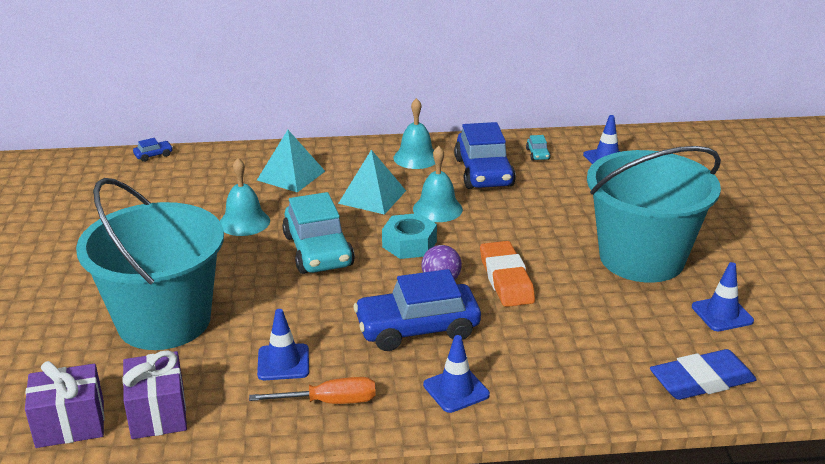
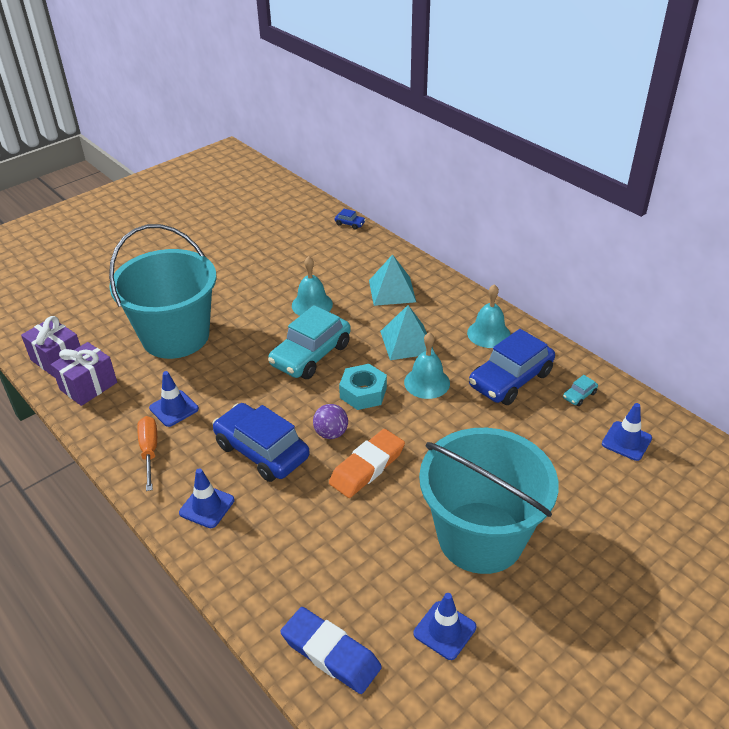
camera: 55 degrees right, 10 degrees up
orange screwdriver [249,377,376,404] -> orange screwdriver turned 150 degrees counterclockwise [137,416,157,491]

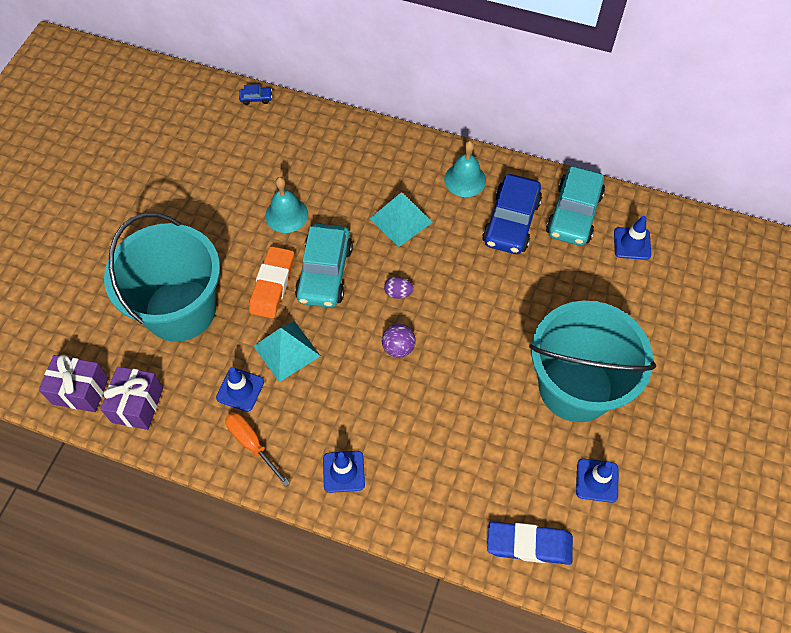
camera: 30 degrees left, 20 degrees up
blue car [213,403,310,482] -> none
orange eraser [329,429,405,498] -> orange eraser moved to [249,246,294,319]
turquoise nut [339,364,387,410] -> purple egg [384,276,414,299]
turquoise pyramid [369,254,416,306] -> turquoise pyramid moved to [254,321,320,382]
turquoise bell [404,332,450,399] -> none
turquoise car [563,375,598,406] -> turquoise car [546,166,605,246], size x2.47

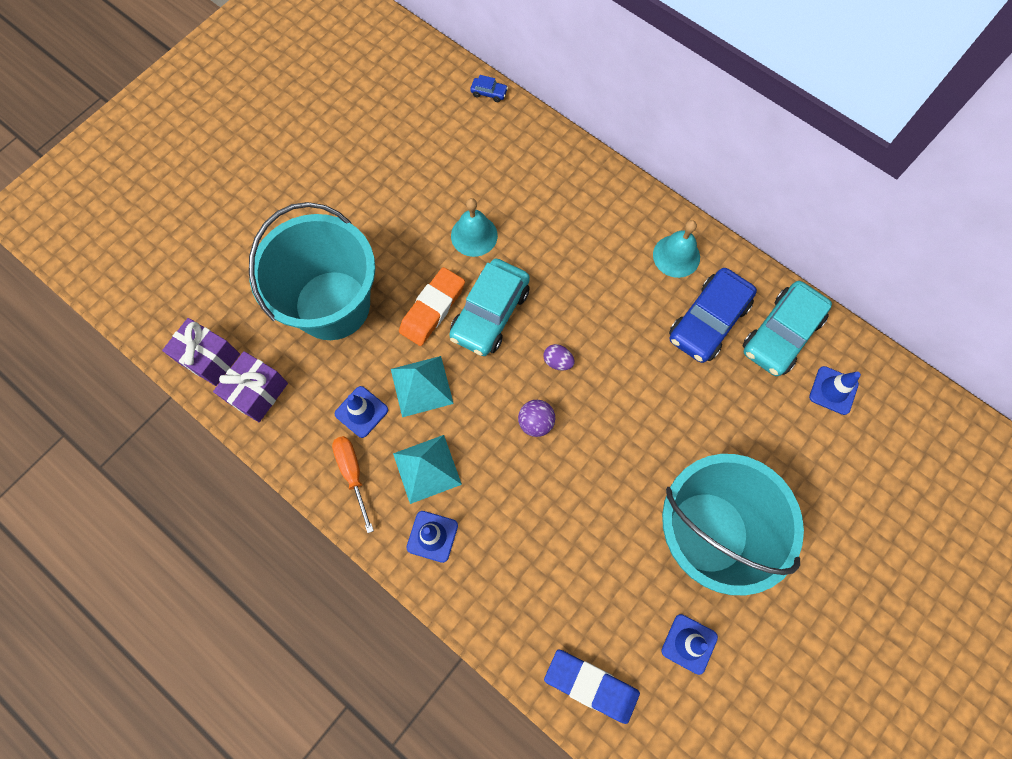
camera: 20 degrees right, 10 degrees up
turquoise pyramid [370,192,433,247] -> turquoise pyramid moved to [393,435,462,504]

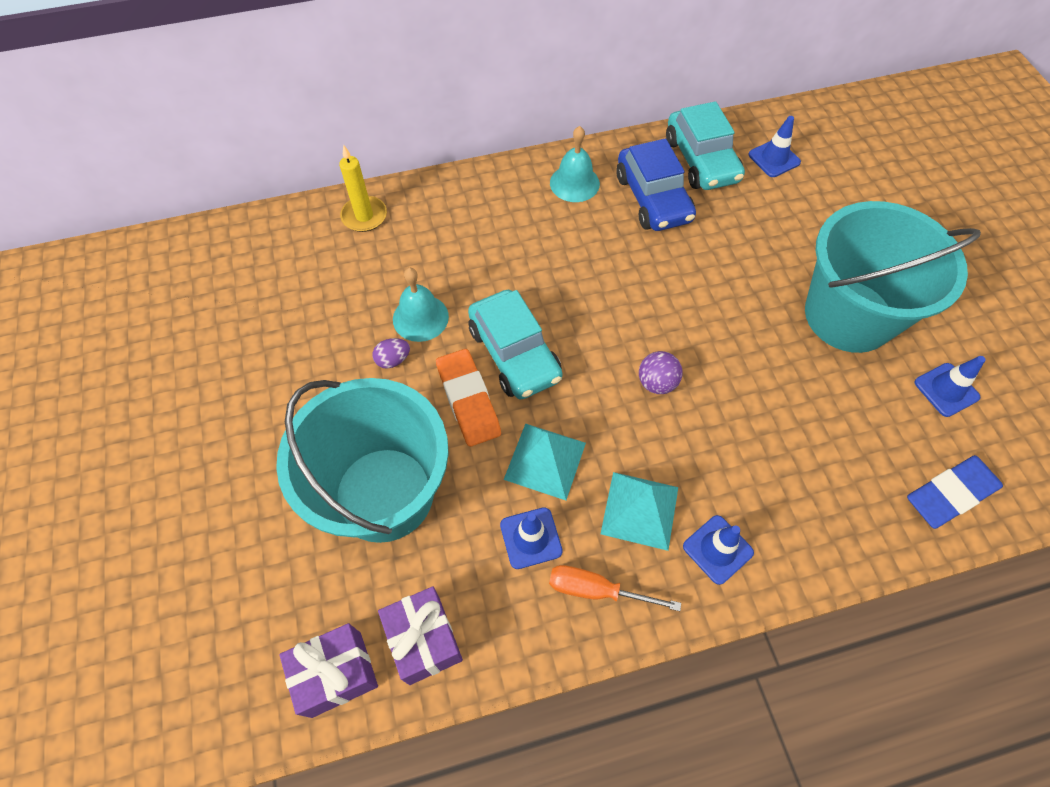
camera: 55 degrees left, 10 degrees down
blue car [470,75,508,102] -> none
purple egg [543,344,575,370] -> purple egg moved to [372,338,410,368]
none -> yellow candle [339,145,387,232]

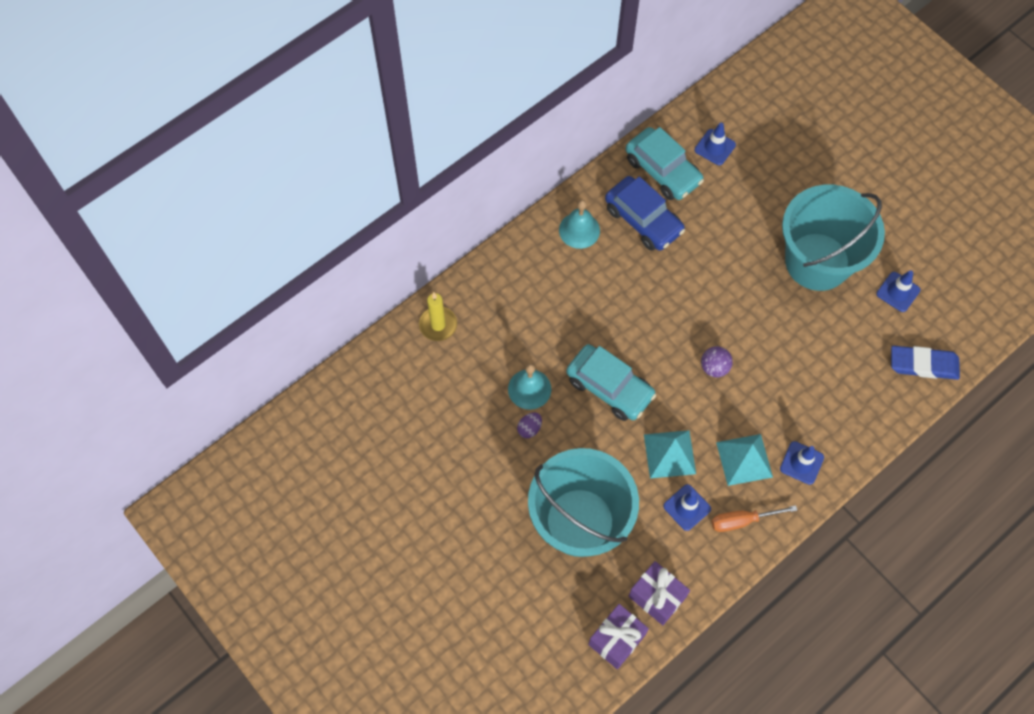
camera: 25 degrees left, 5 degrees up
orange eraser [436,349,501,447] -> none
blue eraser [907,455,1003,529] -> blue eraser turned 60 degrees clockwise [891,346,960,380]

